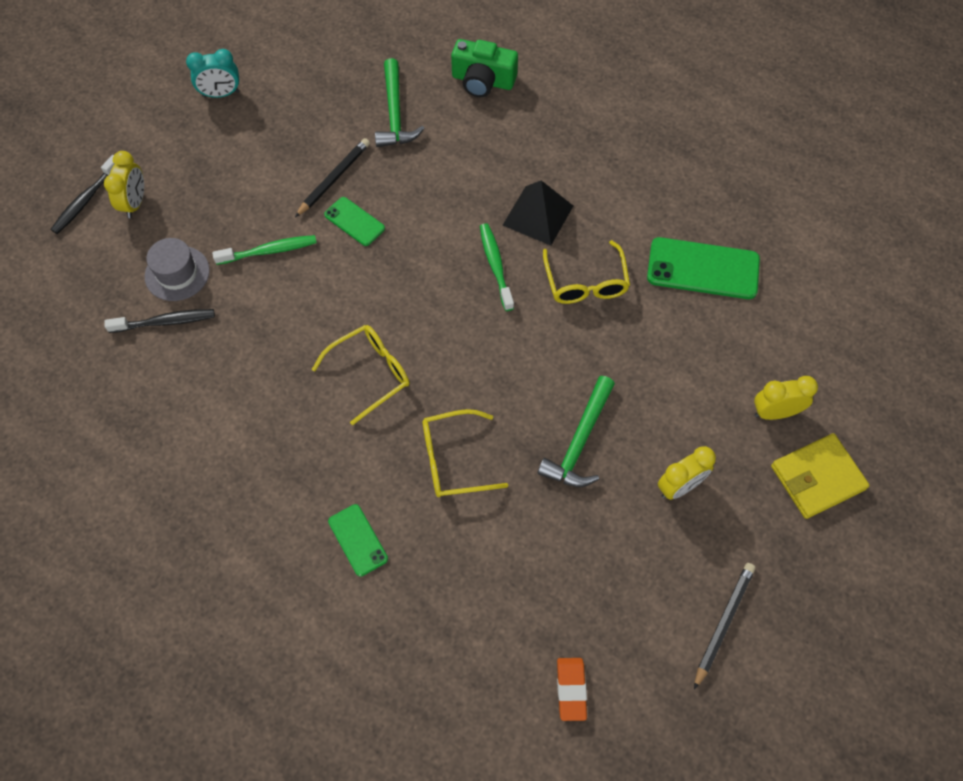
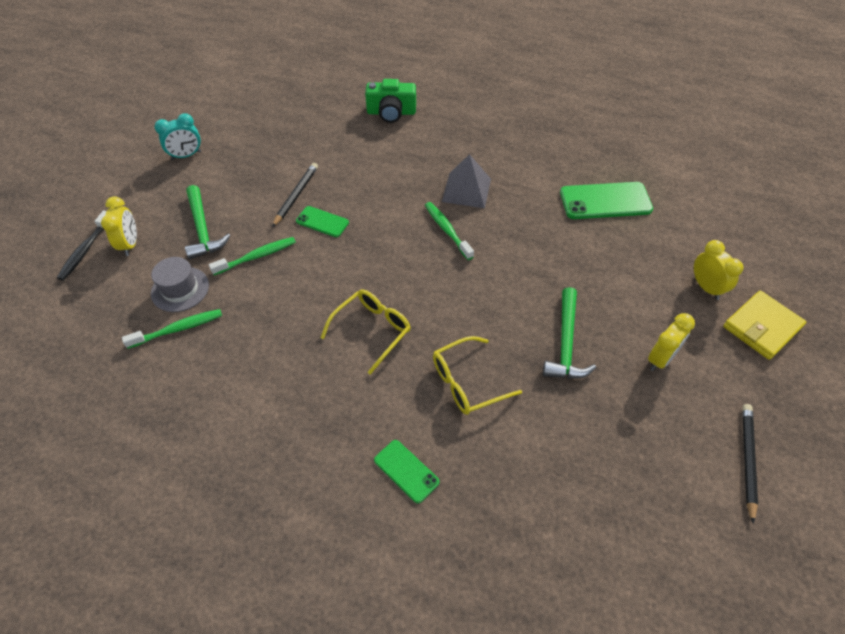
camera: 15 degrees left, 10 degrees down
black toothbrush [104,309,215,333] -> green toothbrush [122,309,222,349]
green hammer [375,58,425,147] -> green hammer moved to [185,185,231,259]
black pyramid [503,180,573,246] -> grey pyramid [442,154,491,208]
yellow glasses [543,240,630,304] -> none
orange eraser [557,658,587,721] -> none
yellow clock [754,376,818,420] -> yellow clock turned 90 degrees clockwise [694,240,744,300]

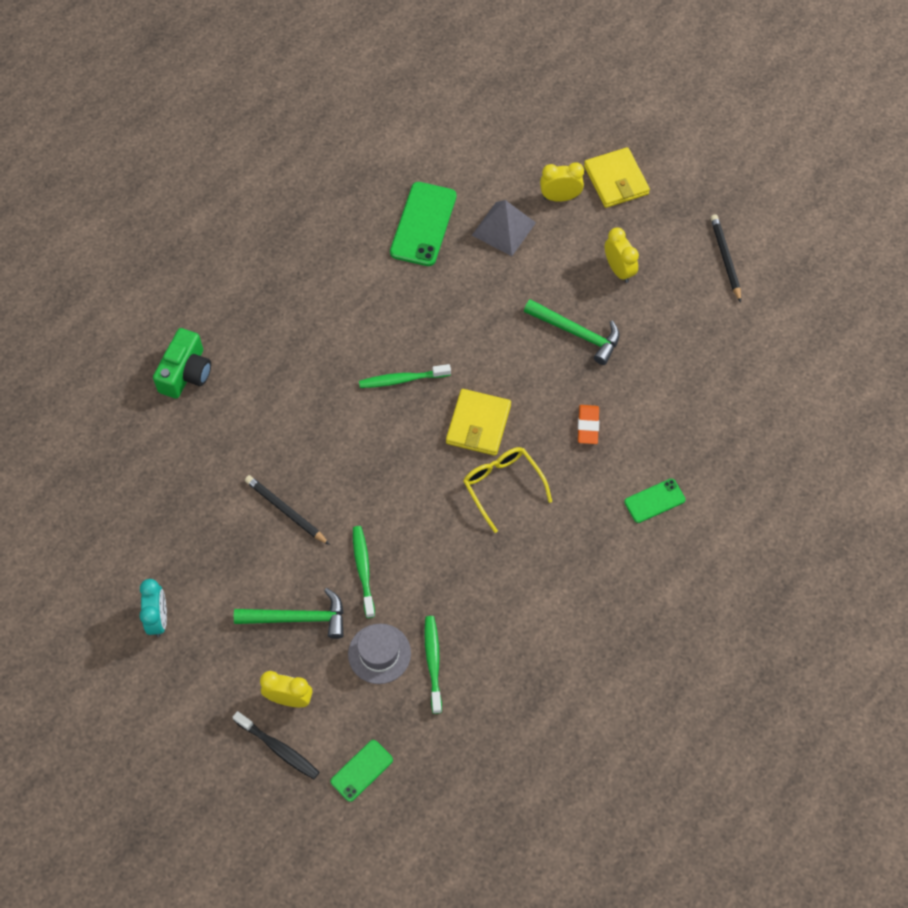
camera: 70 degrees left, 10 degrees up
green phone [296,206,349,237] -> green phone moved to [330,740,393,802]
yellow glasses [433,336,522,415] -> orange eraser [578,405,599,444]
grey pyramid [442,154,491,208] -> grey pyramid moved to [472,200,536,256]
black pencil [742,404,758,524] -> black pencil turned 45 degrees clockwise [711,214,741,303]
none -> yellow wallet [446,389,511,456]

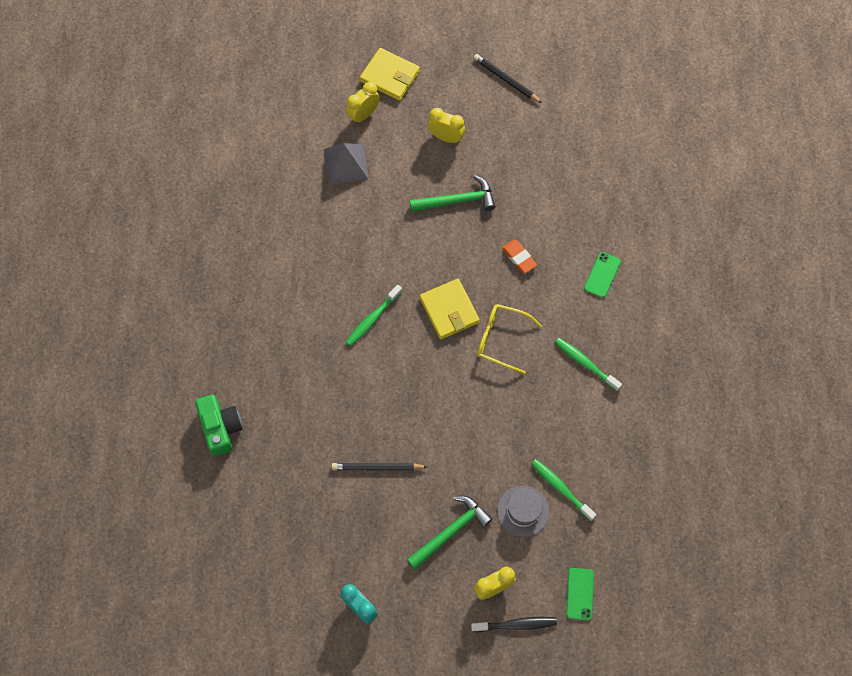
camera: 40 degrees left, 5 degrees up
green toothbrush [353,526,375,618] -> green toothbrush moved to [555,338,622,391]
green phone [390,182,457,266] -> none

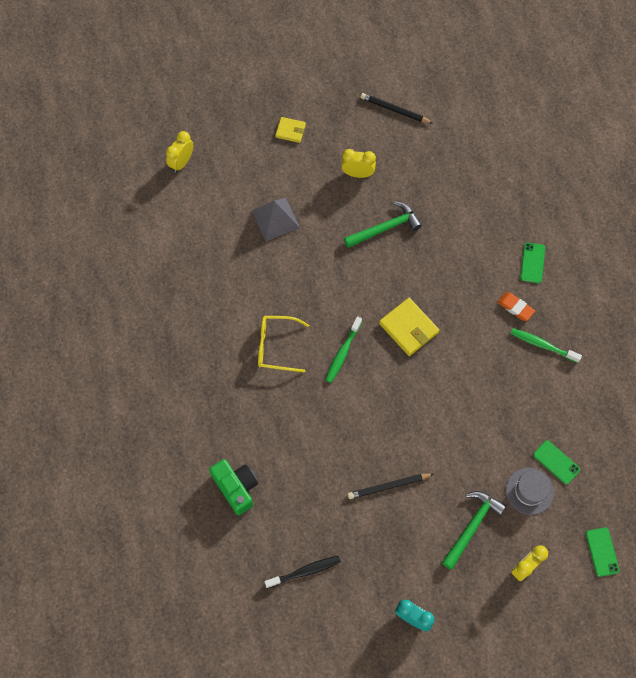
camera: 15 degrees left, 0 degrees up
yellow clock [346,82,380,124] -> yellow clock moved to [166,131,193,173]
yellow wallet [360,48,420,101] -> yellow wallet [275,117,306,143], size x0.60
black toothbrush [471,617,557,632] -> black toothbrush moved to [264,556,341,589]
yellow glasses [477,304,542,374] -> yellow glasses moved to [258,316,309,373]
orange eraser [502,240,537,273] -> orange eraser moved to [498,292,535,321]
green toothbrush [531,459,596,521] -> green phone [533,440,580,484]

